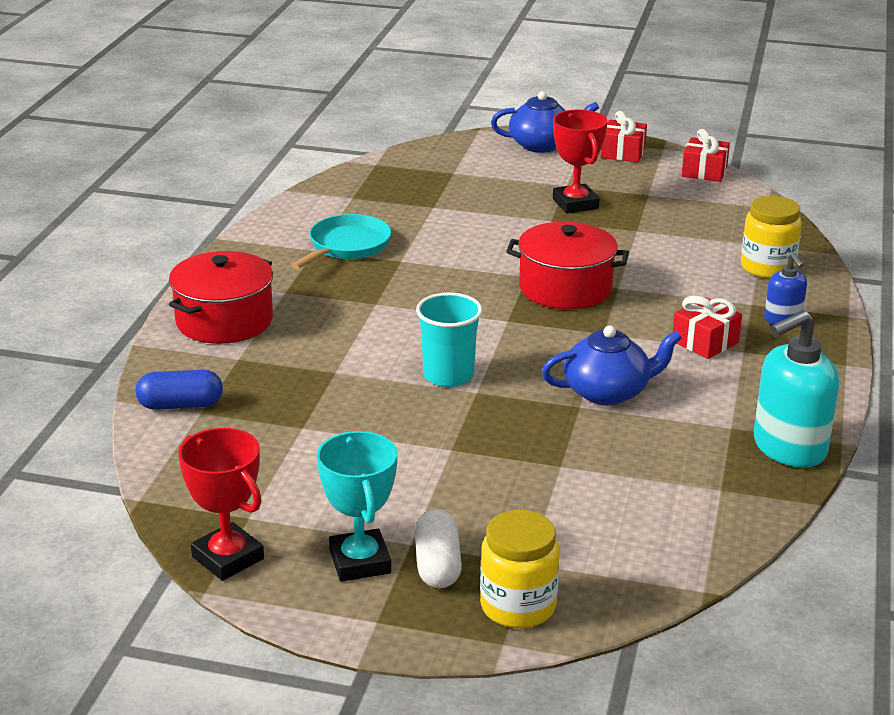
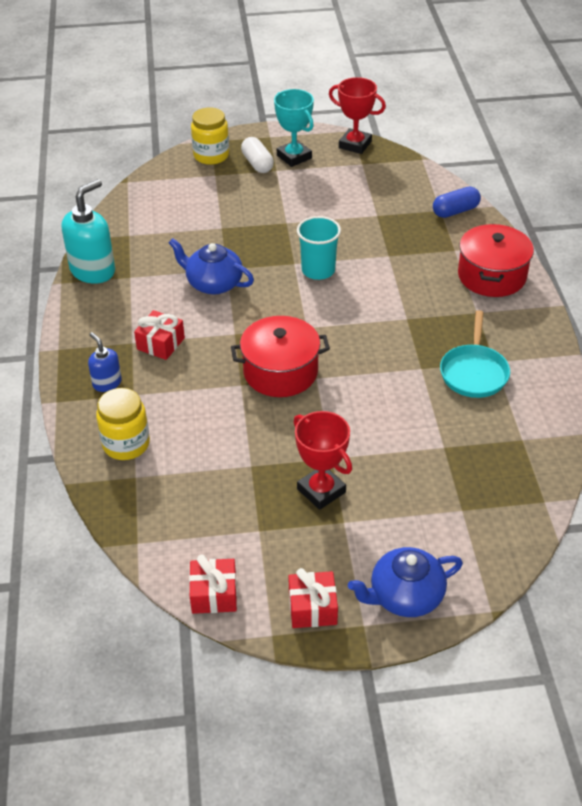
camera: 160 degrees right, 15 degrees up
blue teapot [542,325,682,405] -> blue teapot turned 60 degrees clockwise [169,238,254,295]

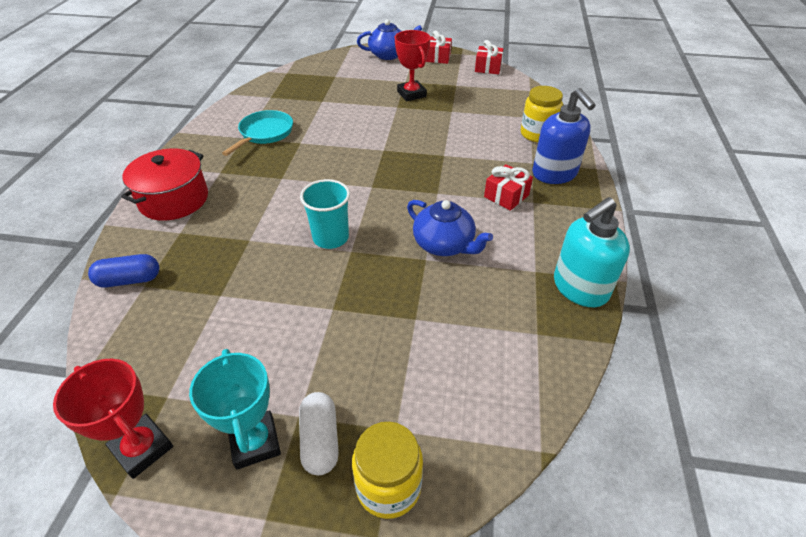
camera: 165 degrees left, 0 degrees up
blue soap dispenser [88,332,122,392] -> blue soap dispenser [532,88,596,184], size x1.83
red pot [231,316,330,397] -> none

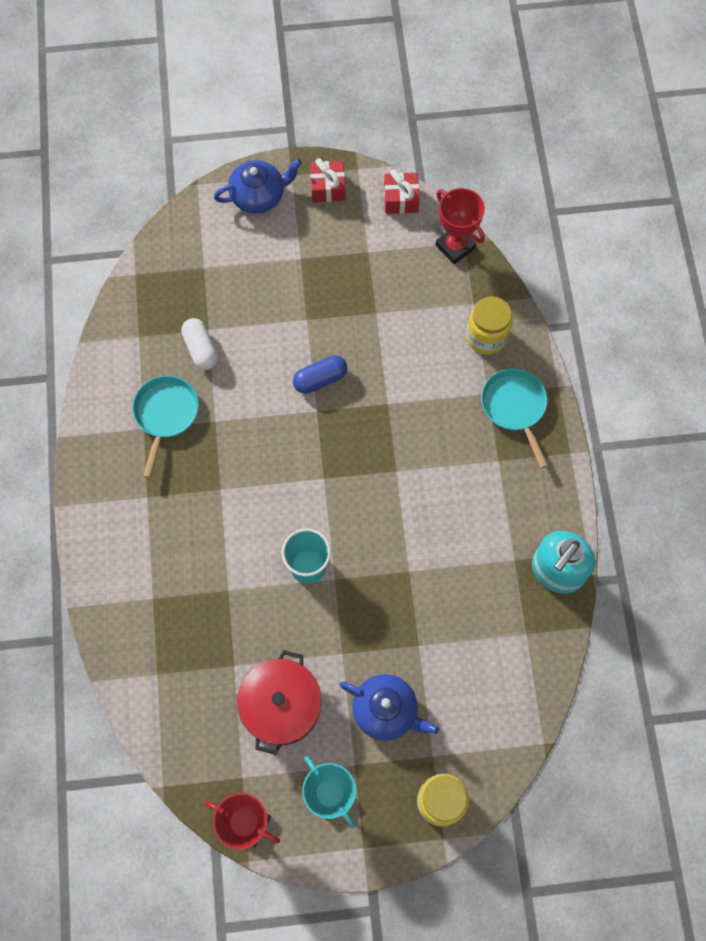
camera: 15 degrees left, 25 degrees up
blue capsule [88,254,159,287] -> blue capsule moved to [293,355,347,394]
red pot [121,148,208,221] -> red pot moved to [237,650,322,755]
white capsule [299,392,339,475] -> white capsule moved to [181,318,218,370]
red trophy [395,30,431,101] -> red trophy moved to [436,188,485,264]
blue teapot [407,200,493,256] -> blue teapot moved to [339,674,439,741]
red gift [484,164,533,211] -> none
blue soap dispenser [532,88,596,184] -> turquoise pan [481,369,548,468]

